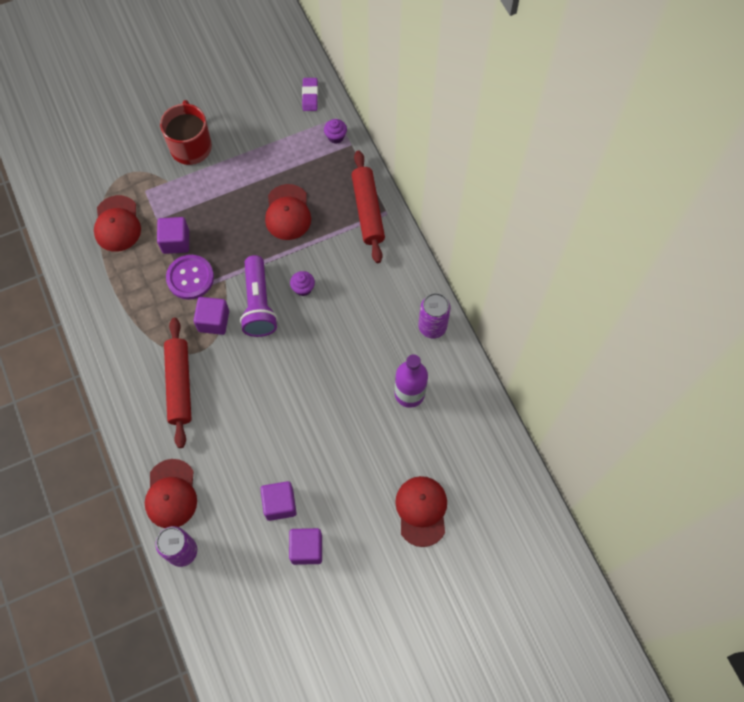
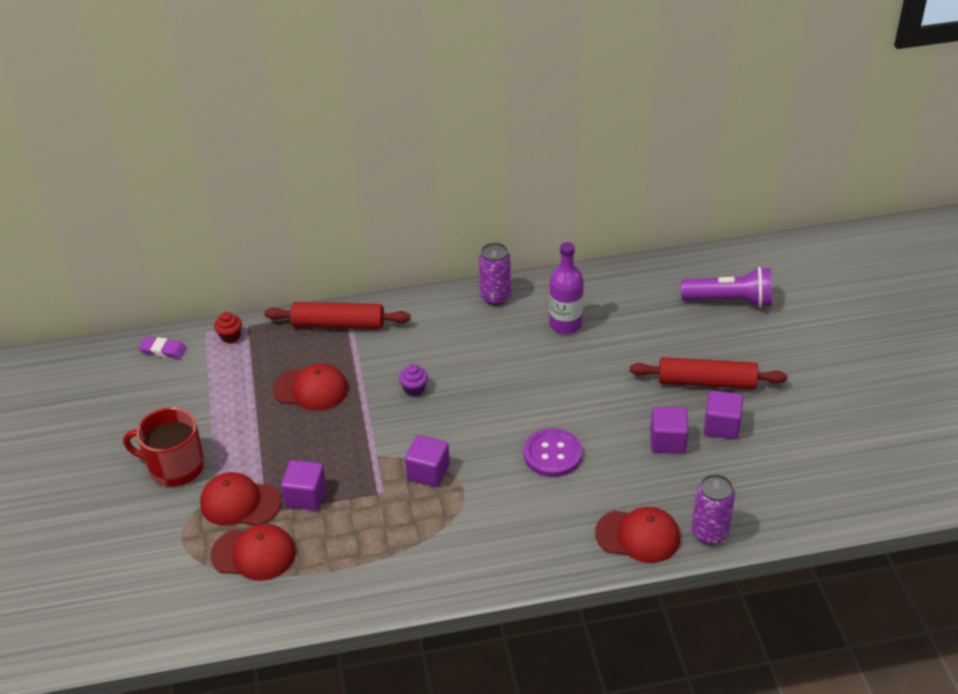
camera: 75 degrees left, 25 degrees down
red rolling pin [164,318,192,448] -> red rolling pin moved to [630,357,787,389]
purple button [166,255,214,300] -> purple button moved to [523,428,582,477]
purple flashlight [240,255,278,337] -> purple flashlight moved to [681,267,772,308]
purple cupcake [324,119,347,144] -> red cupcake [214,312,242,343]
red cap [395,476,447,547] -> red cap moved to [200,472,281,526]

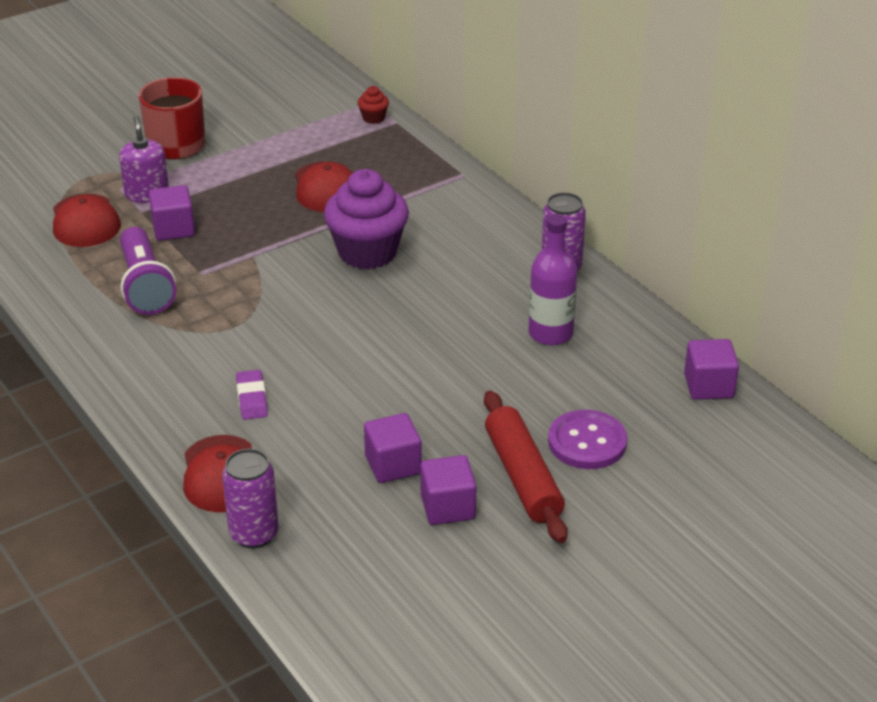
camera: 65 degrees right, 5 degrees down
purple eraser [138,337,186,359] -> purple eraser moved to [236,370,268,420]
red cap [200,472,281,526] -> purple soap dispenser [119,116,169,203]
red rolling pin [265,302,411,329] -> none
purple cupcake [399,364,428,396] -> purple cupcake [324,169,409,270], size x2.37
purple cube [405,435,450,487] -> purple cube moved to [684,339,739,400]
purple button [523,428,582,477] -> purple button moved to [548,410,627,469]
purple flashlight [681,267,772,308] -> purple flashlight moved to [120,227,176,315]

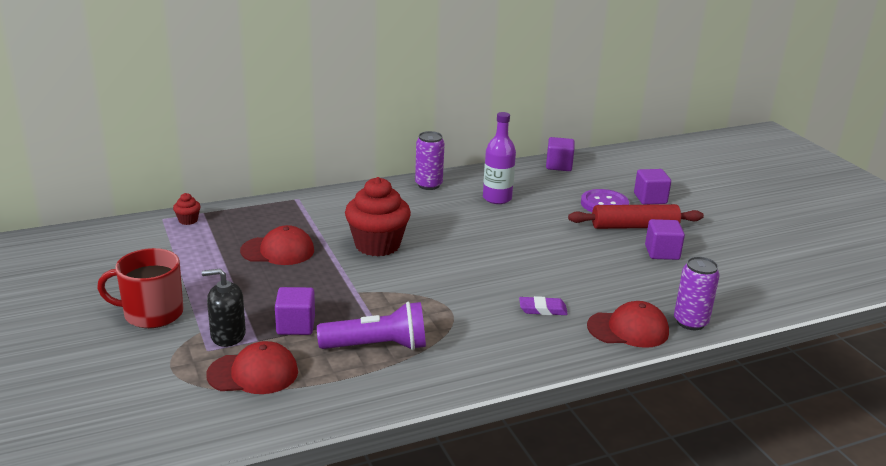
camera: 80 degrees left, 10 degrees down
purple soap dispenser [119,116,169,203] -> black soap dispenser [202,269,246,347]
purple cupcake [324,169,409,270] -> red cupcake [345,177,411,256]
purple cube [364,413,422,483] -> purple cube moved to [634,169,671,205]

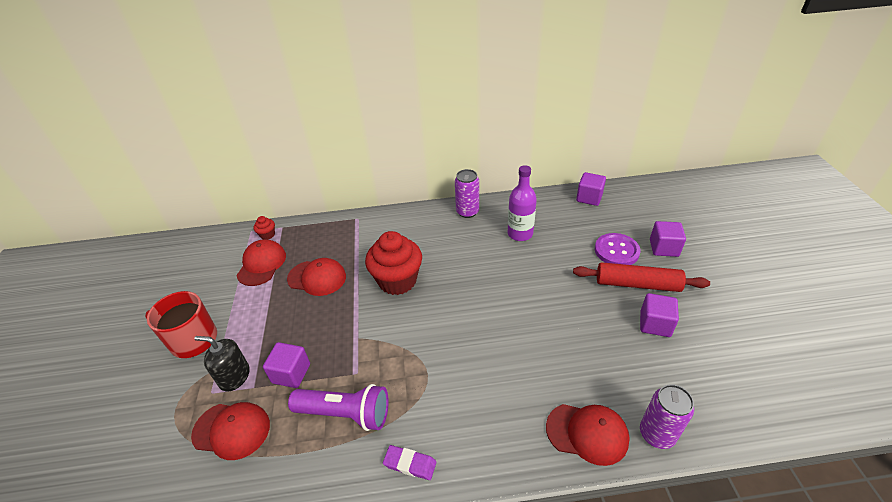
camera: 20 degrees right, 15 degrees up
purple eraser [519,296,568,315] -> purple eraser moved to [383,445,436,480]
none -> red cap [236,239,286,286]

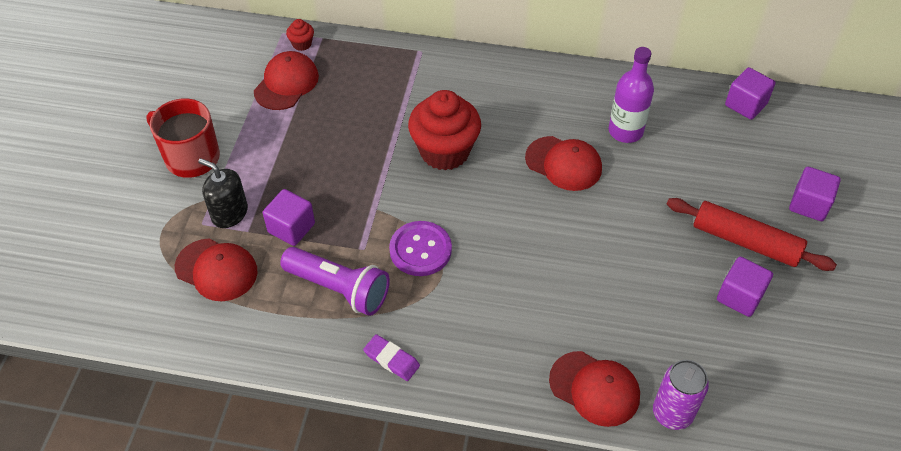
camera: 15 degrees right, 10 degrees up
red cap [287,258,346,296] -> red cap moved to [525,136,602,191]
purple can [455,169,479,218] -> none
purple button [595,233,641,265] -> purple button moved to [389,221,452,276]

